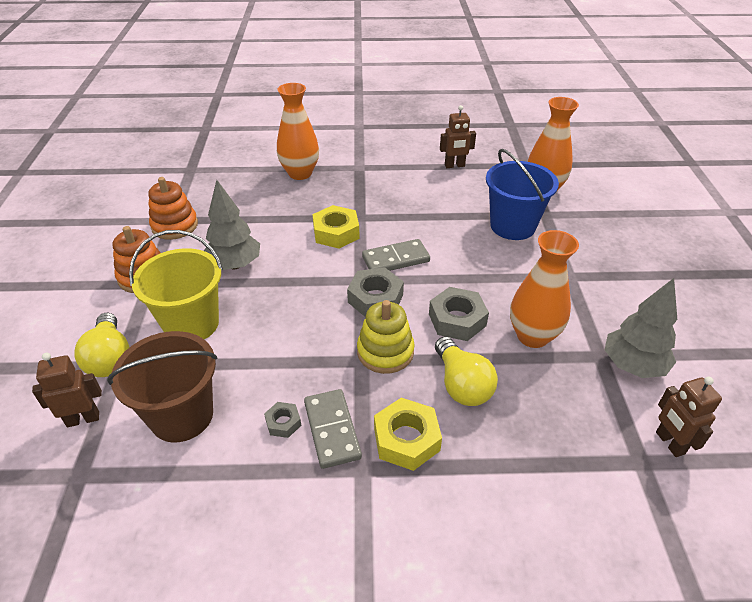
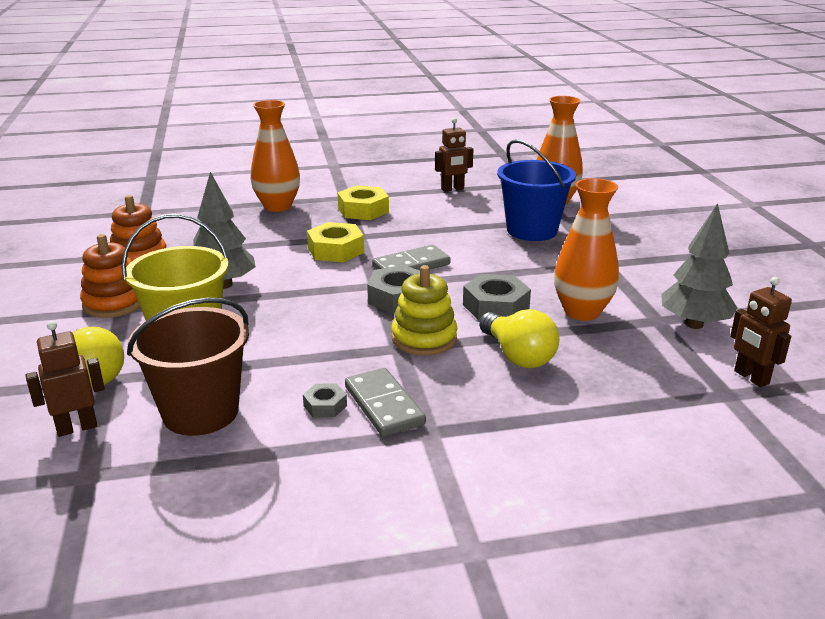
camera: 10 degrees left, 15 degrees down
yellow nut [374,398,442,471] -> yellow nut moved to [338,185,389,220]

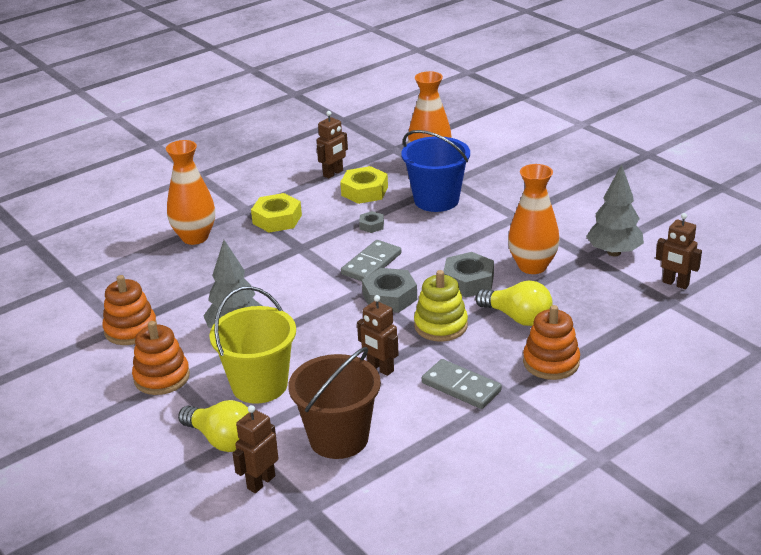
camera: 25 degrees left, 5 degrees up
grey nut [303,384,347,417] -> grey nut moved to [359,211,384,233]
yellow nut [307,222,364,262] -> yellow nut moved to [340,166,388,204]
none -> brown robot [357,295,399,376]
none -> orange stacking toy [523,305,580,380]

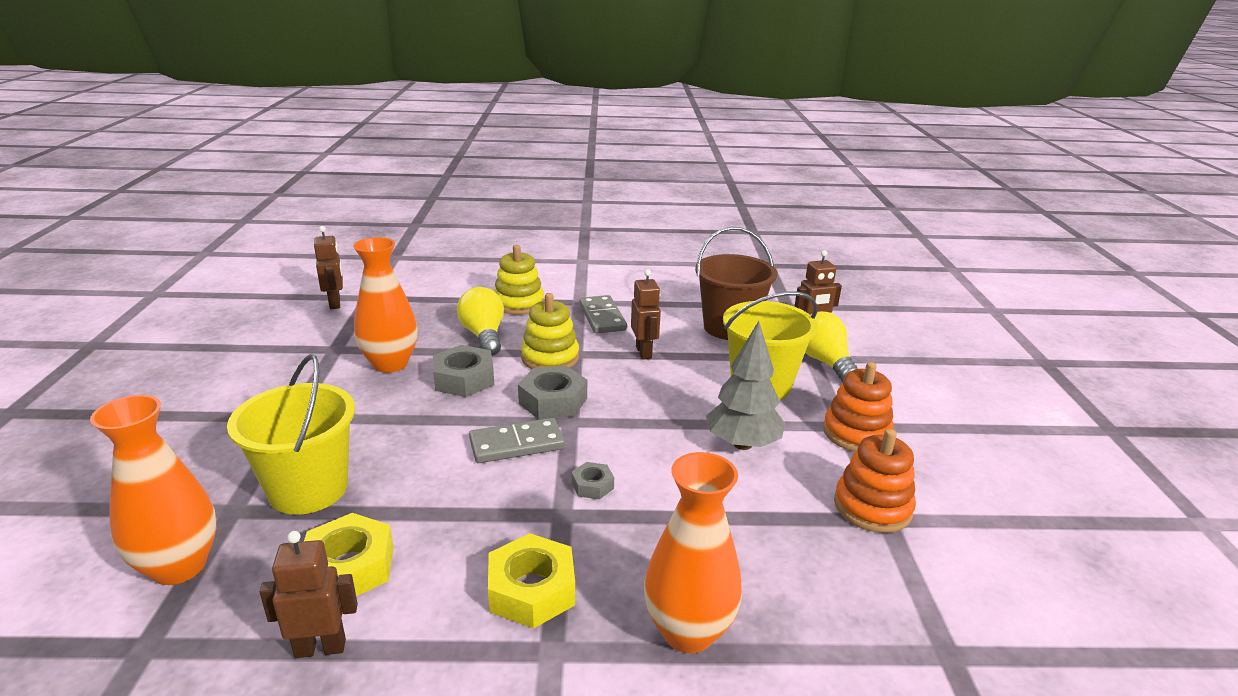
camera: 145 degrees left, 5 degrees down
grey nut [359,211,384,233] -> grey nut moved to [572,462,614,499]
blue bucket [401,130,470,212] -> yellow bucket [227,354,355,515]
orange stacking toy [523,305,580,380] -> yellow stacking toy [494,245,544,315]
grey tree [586,164,644,256] -> none

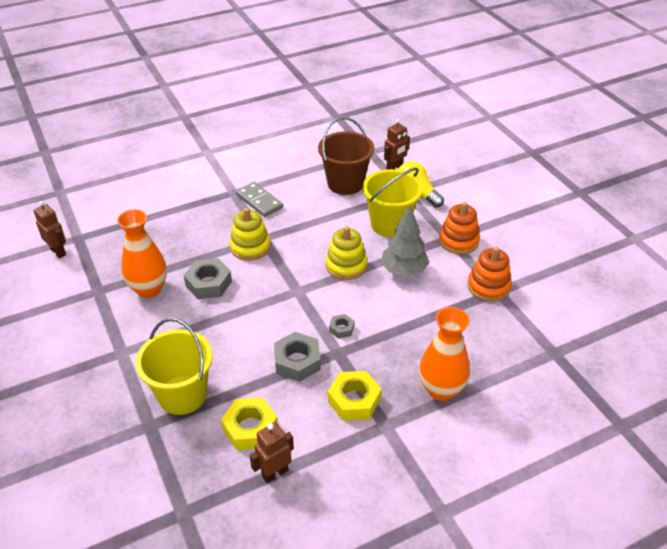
camera: 25 degrees left, 15 degrees up
orange vase [90,395,216,585] -> none
yellow light bulb [457,287,504,356] -> none
grey domino [469,418,565,463] -> none
yellow stacking toy [494,245,544,315] -> yellow stacking toy moved to [326,226,367,280]
grey nut [518,366,587,419] -> grey nut moved to [274,332,321,382]
brown robot [631,269,661,359] -> none

